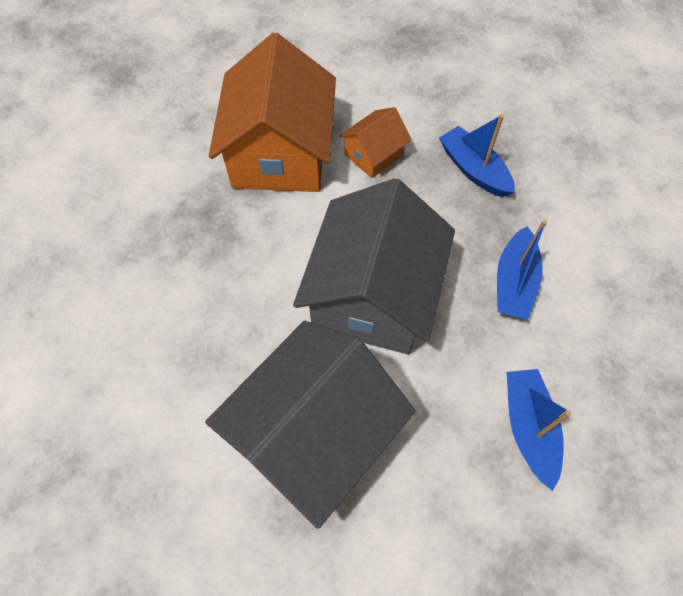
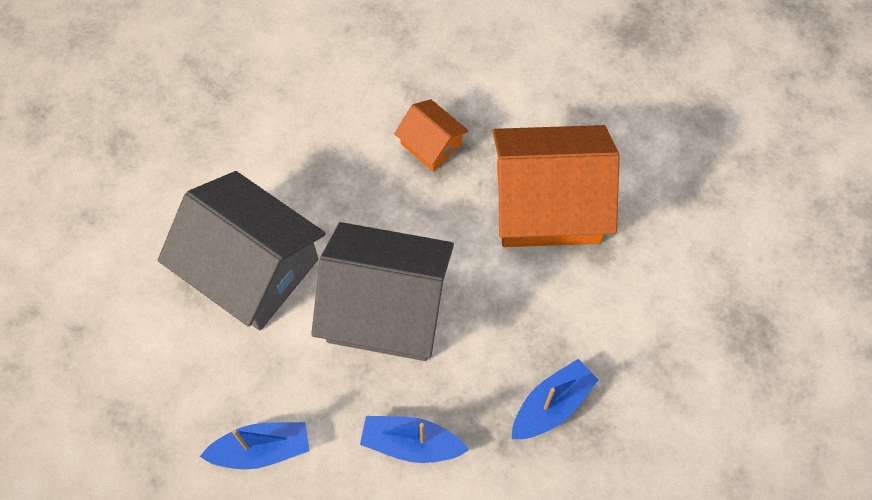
camera: 85 degrees right, 5 degrees up
orange house [339,107,412,178] -> orange house moved to [394,99,469,172]

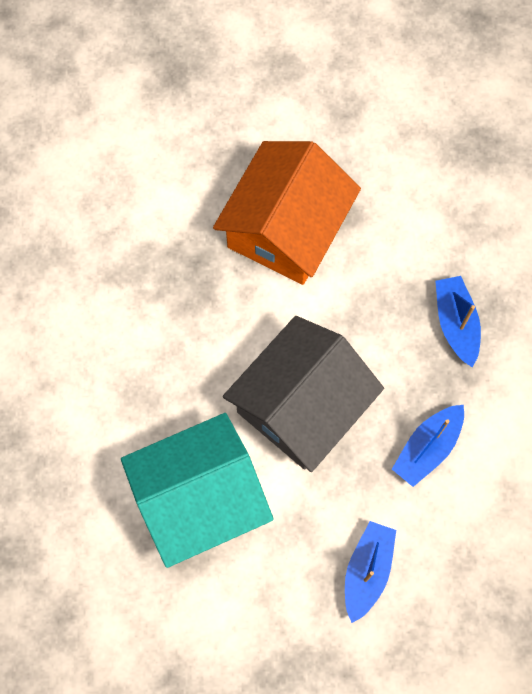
camera: 60 degrees left, 5 degrees up
grey house [158,171,326,330] -> turquoise house [121,413,274,568]
orange house [394,99,469,172] -> none

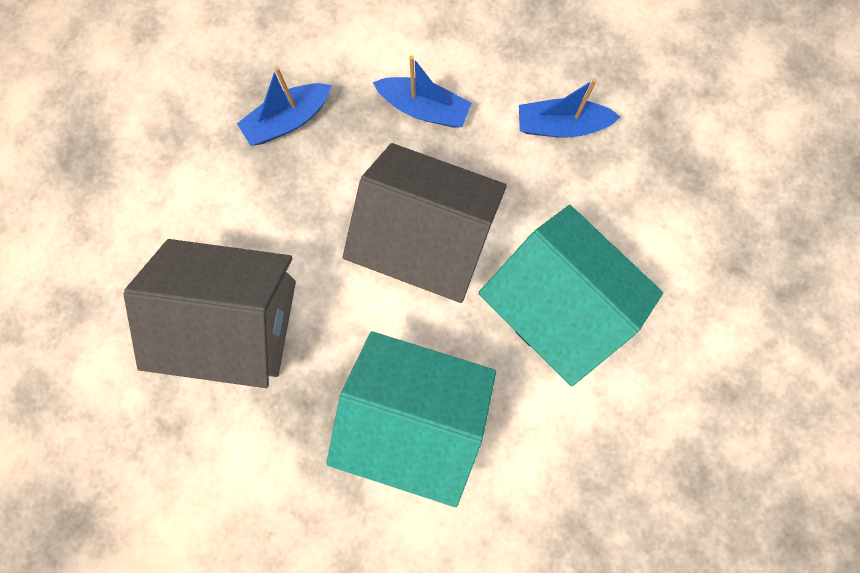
camera: 110 degrees left, 5 degrees up
orange house [213,141,361,285] -> grey house [124,239,296,388]
none -> turquoise house [327,331,496,507]

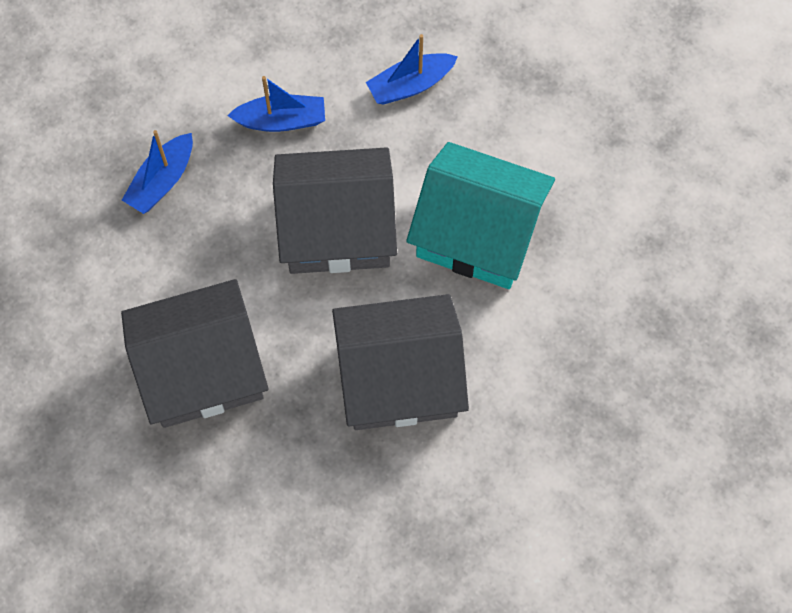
camera: 25 degrees left, 10 degrees down
turquoise house [327,331,496,507] -> grey house [332,294,469,430]

